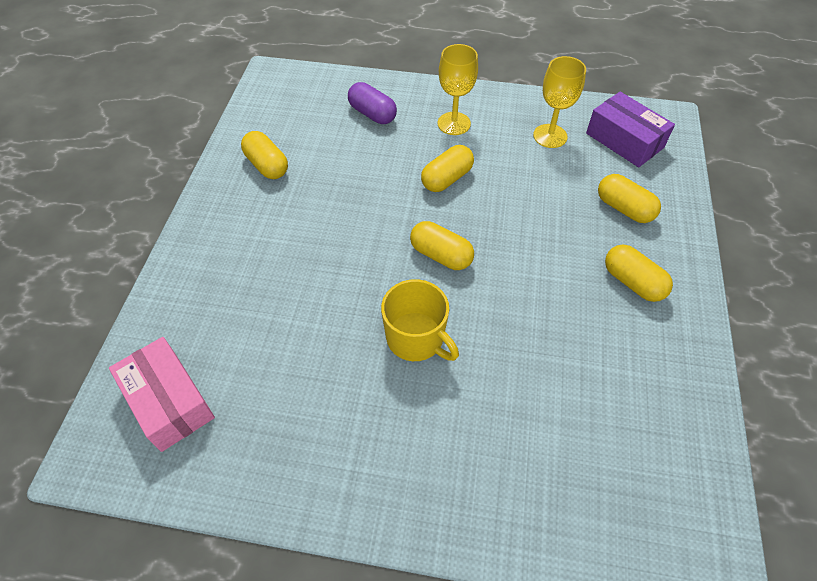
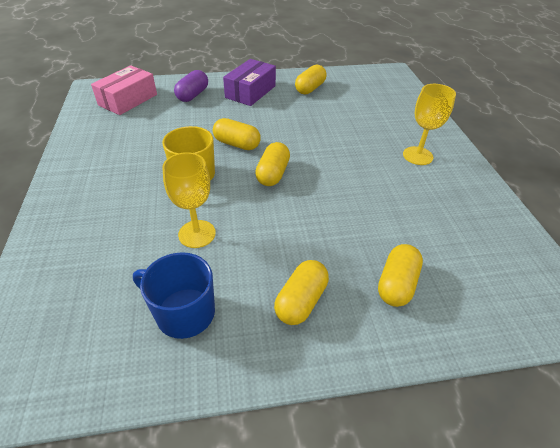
camera: 70 degrees right, 10 degrees down
purple capsule [348,82,397,124] -> purple capsule moved to [174,70,208,102]
yellow capsule [421,145,474,192] -> yellow capsule moved to [213,118,261,150]
yellow goblet [533,56,586,148] -> yellow goblet moved to [163,152,216,248]
purple box [586,92,675,167] -> purple box moved to [223,59,276,106]
none -> blue mug [133,252,215,339]

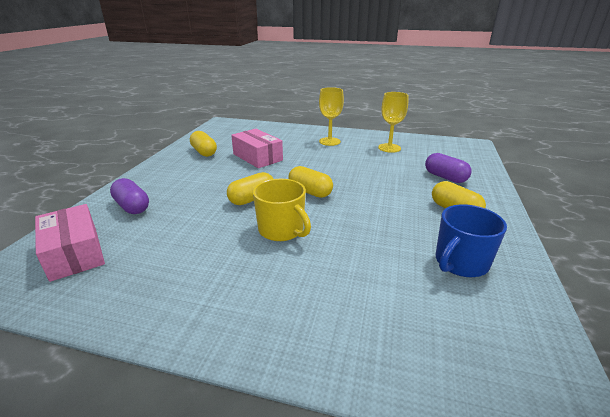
camera: 65 degrees left, 15 degrees down
yellow goblet [163,152,216,248] -> yellow goblet moved to [378,92,408,153]
purple box [223,59,276,106] -> none
yellow capsule [378,244,423,307] -> purple capsule [425,153,472,183]
none -> pink box [231,129,283,168]

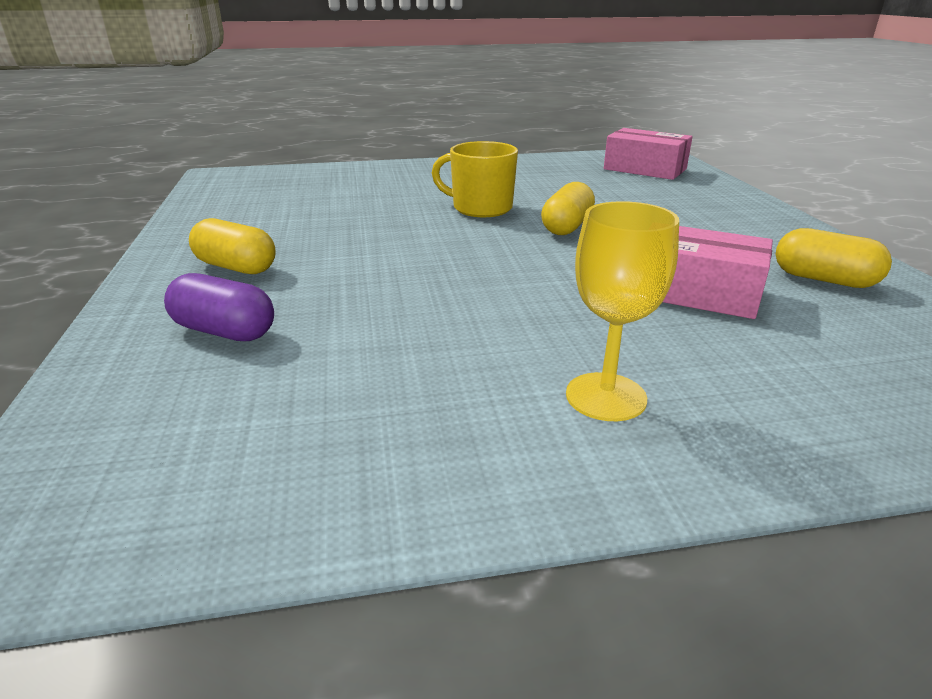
camera: 155 degrees right, 0 degrees up
purple capsule [110,178,149,214] -> none
yellow capsule [288,166,333,198] -> none
yellow goblet [378,92,408,153] -> none
blue mug [436,204,507,277] -> none

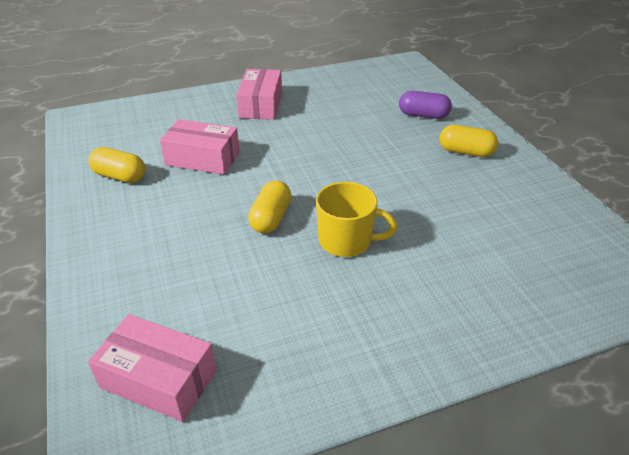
camera: 170 degrees right, 10 degrees up
yellow goblet [566,201,679,421] -> pink box [236,69,282,120]

